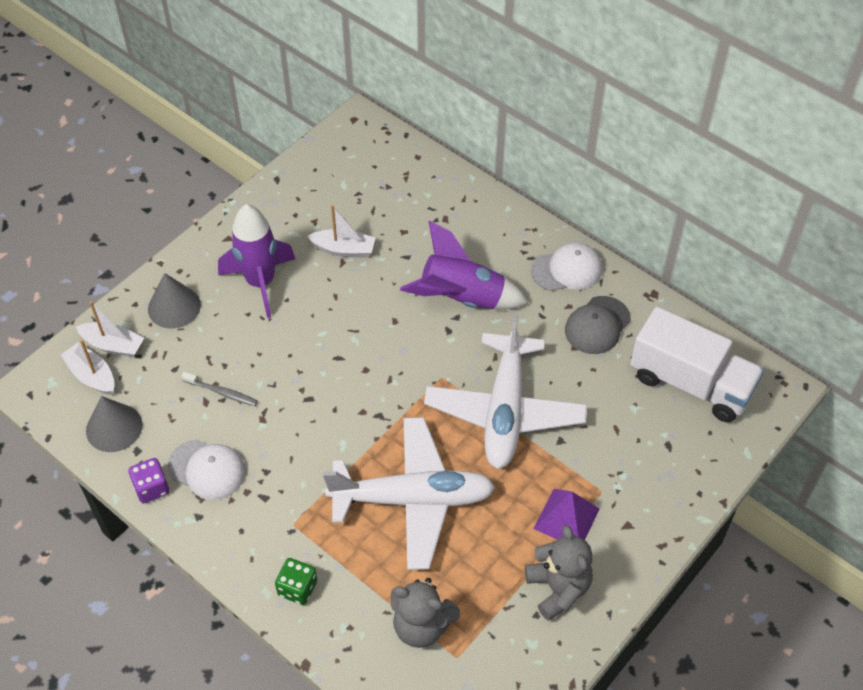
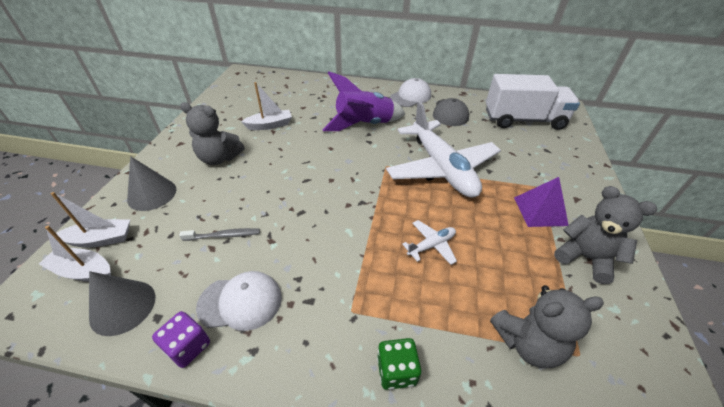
camera: 30 degrees left, 10 degrees down
purple rocket [218,204,295,318] -> grey teddy bear [180,102,244,165]
white plane [323,417,495,570] -> white plane [402,220,457,265], size x0.41

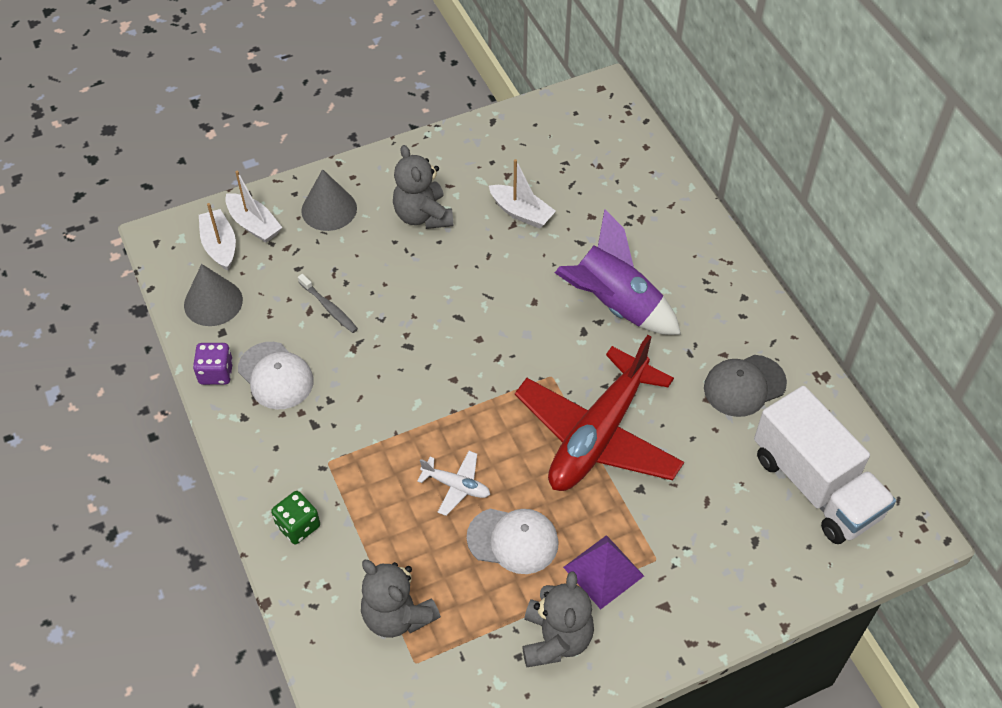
camera: 55 degrees right, 10 degrees up
white plane [386,101,501,198] -> red plane [515,335,684,491]
white cap [390,78,431,107] -> white cap moved to [467,509,559,574]

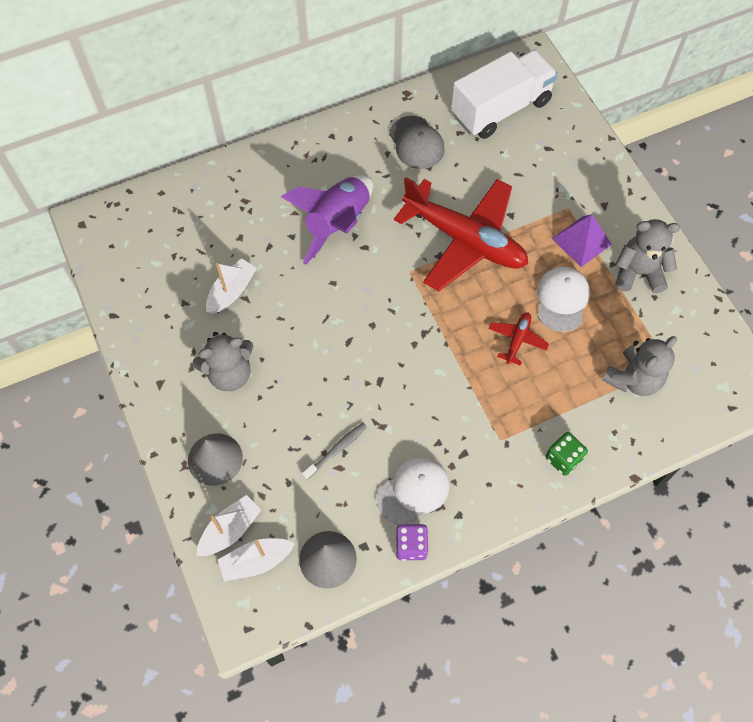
camera: 90 degrees left, 10 degrees up
white plane [417,451,490,516] -> red plane [489,312,549,365]

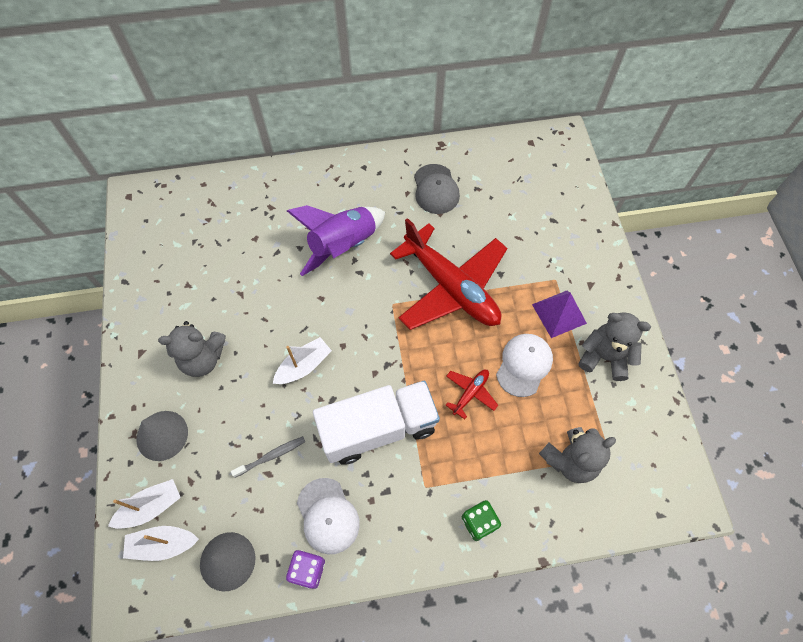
camera: 15 degrees right, 0 degrees up
white boat [206,258,257,314] -> white boat moved to [273,337,332,384]
white cap [377,457,450,525] -> white cap turned 90 degrees clockwise [297,478,360,554]
white truck [451,50,558,139] -> white truck moved to [313,380,440,464]

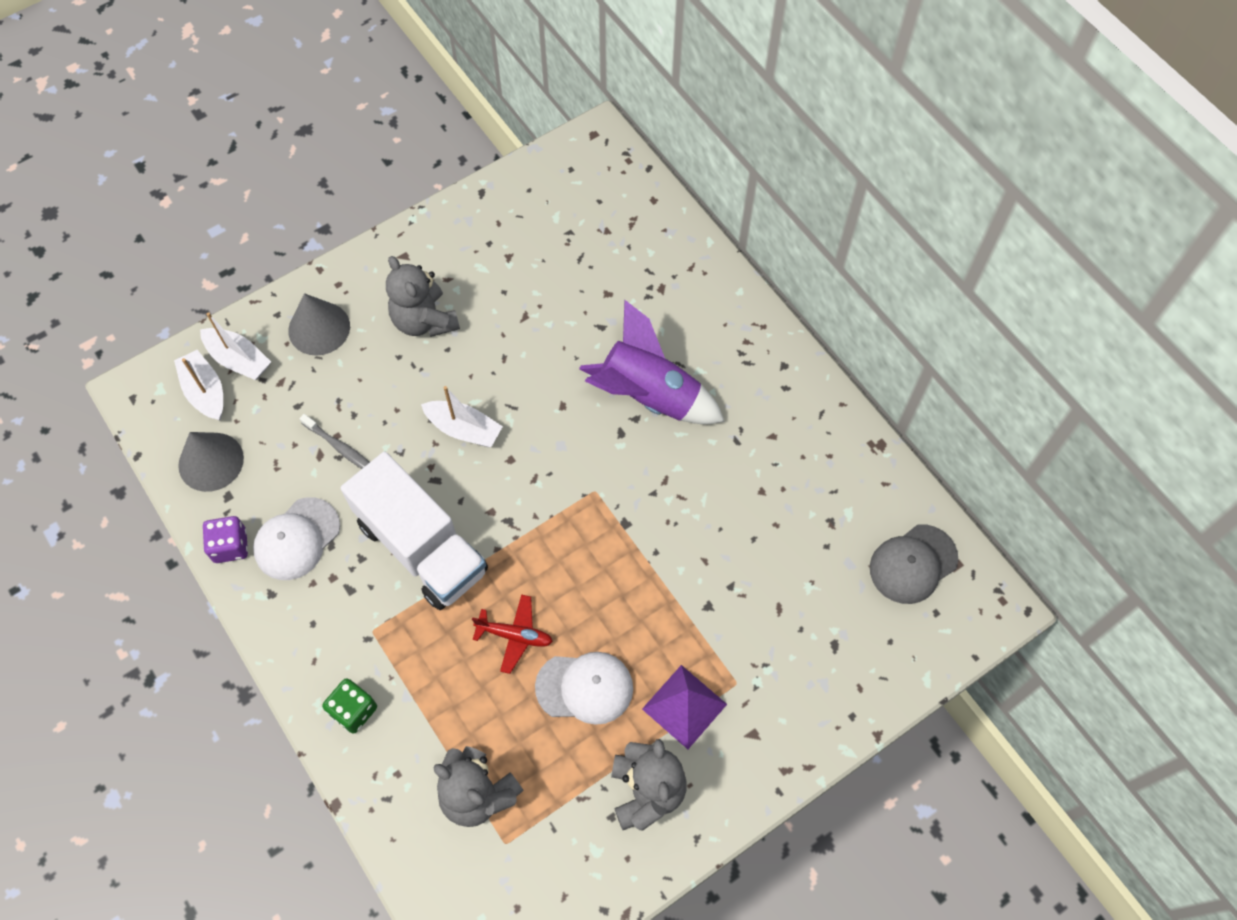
camera: 65 degrees right, 0 degrees up
red plane [390,218,508,330] -> none
grey cap [414,164,460,214] -> grey cap moved to [870,524,958,604]

